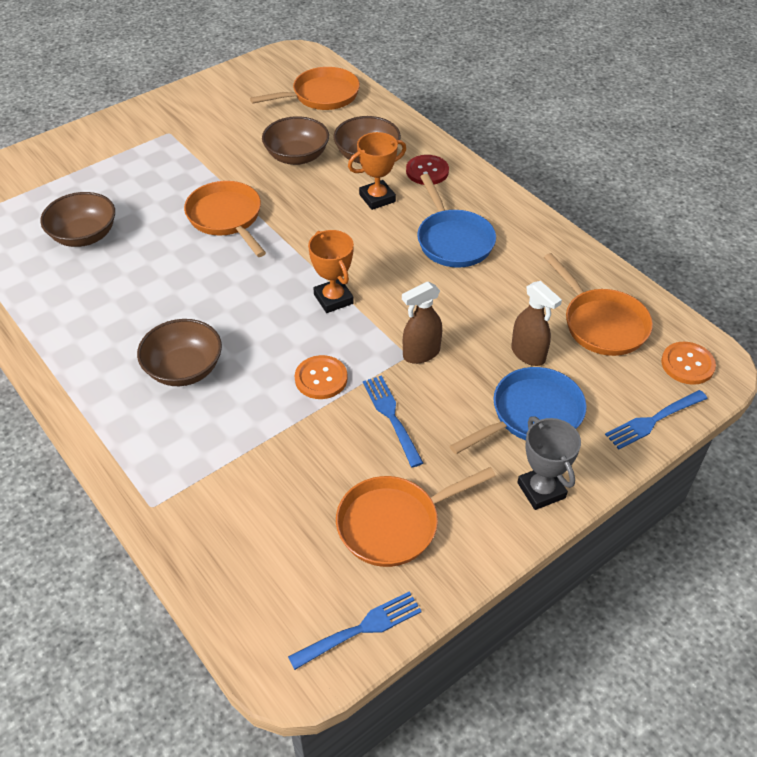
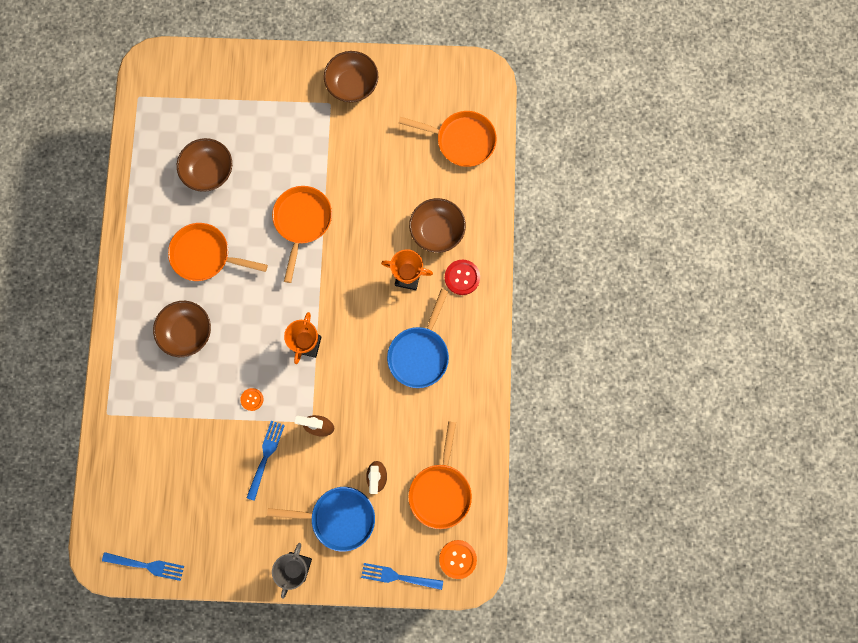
camera: 40 degrees right, 30 degrees up
brown bowl [262,116,329,165] -> brown bowl moved to [324,51,378,103]
orange button [295,355,348,399] -> orange button [240,388,263,411], size x0.62
orange pan [336,467,496,567] -> orange pan moved to [168,223,268,281]

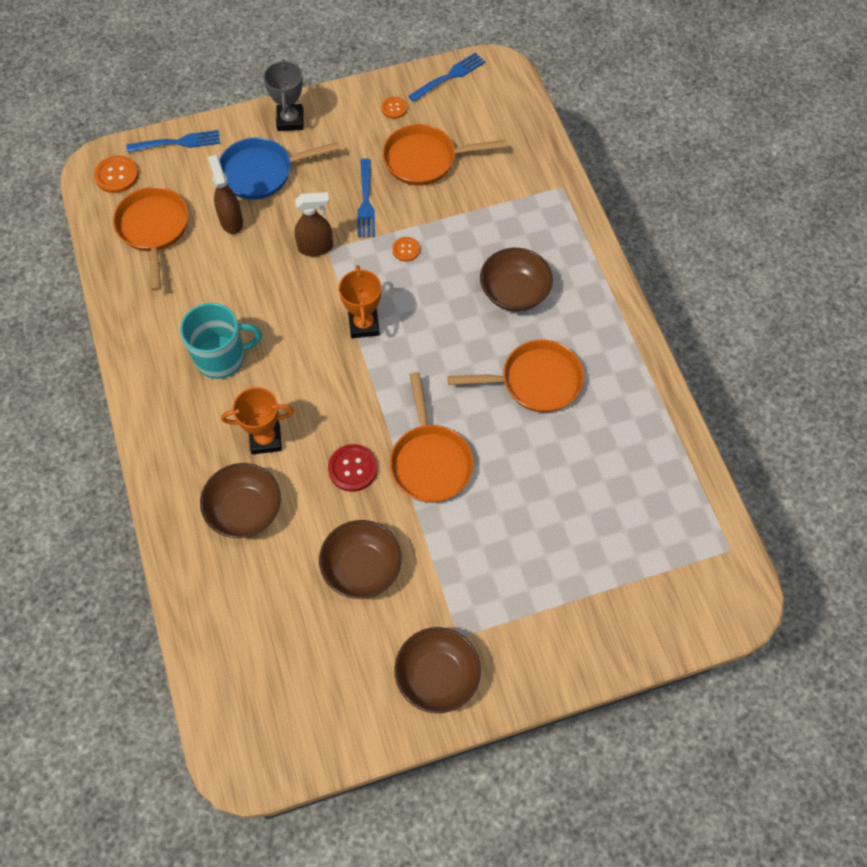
camera: 160 degrees right, 15 degrees down
blue fork [102,552,184,581] -> blue fork turned 150 degrees clockwise [408,52,485,102]
brown bowl [177,138,232,192] -> brown bowl moved to [319,520,402,599]
blue pan [387,289,449,388] -> turquoise mug [180,303,262,379]
orange pan [399,111,497,167] -> orange pan moved to [382,124,506,185]
red button [445,260,480,295] -> red button moved to [328,444,377,492]
none -> orange button [381,97,407,119]

